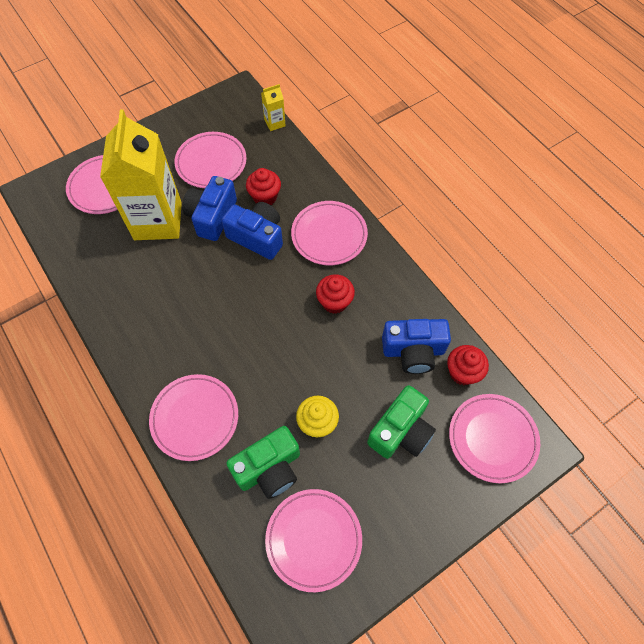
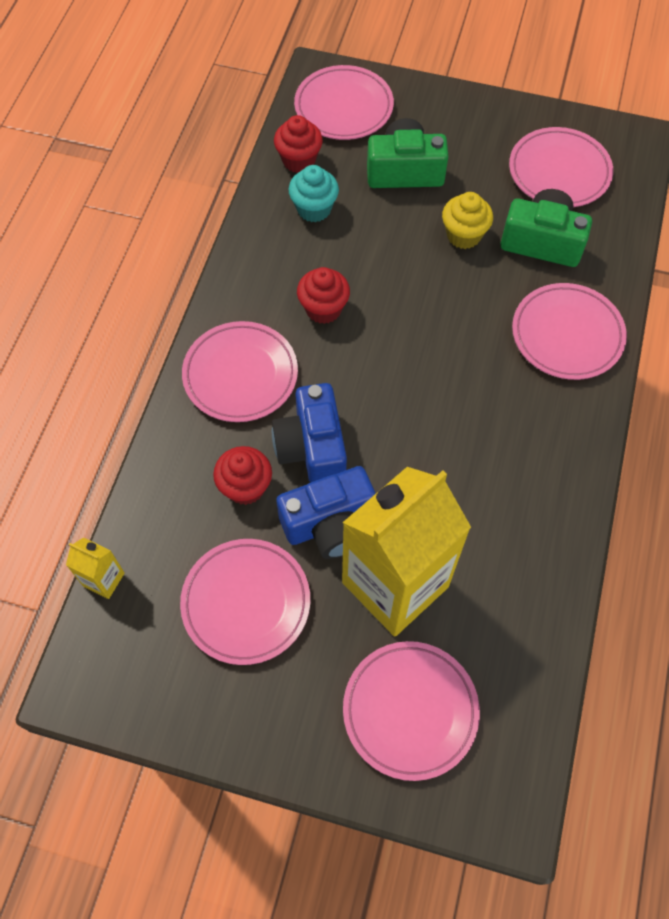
camera: 130 degrees left, 0 degrees up
blue camera [382,319,451,374] -> turquoise cupcake [289,165,339,222]

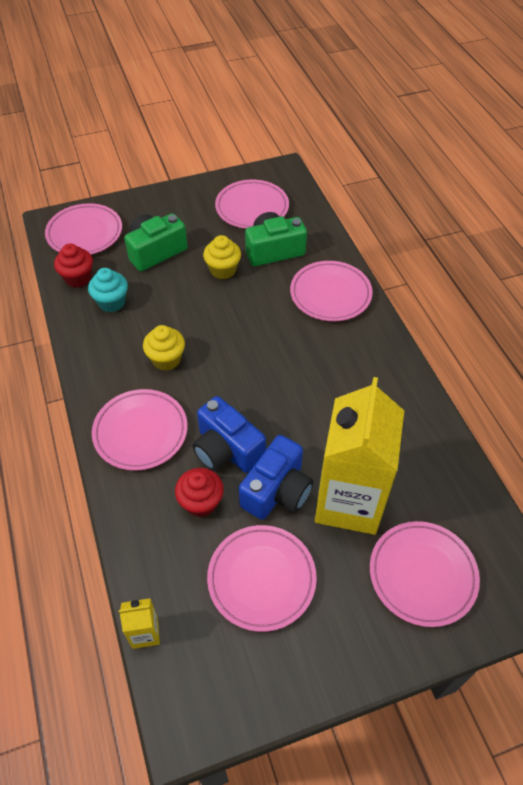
camera: 35 degrees left, 10 degrees down
red cupcake [297,267,350,324] -> yellow cupcake [143,325,185,371]

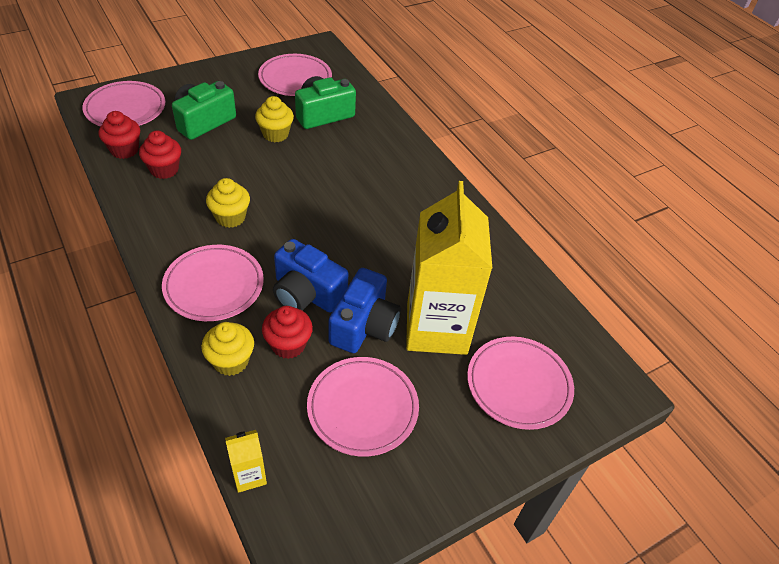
camera: 15 degrees left, 5 degrees down
turquoise cupcake [88,268,128,312] -> red cupcake [139,131,181,179]
pink plate [290,261,373,321] -> none
none -> yellow cupcake [201,322,254,376]

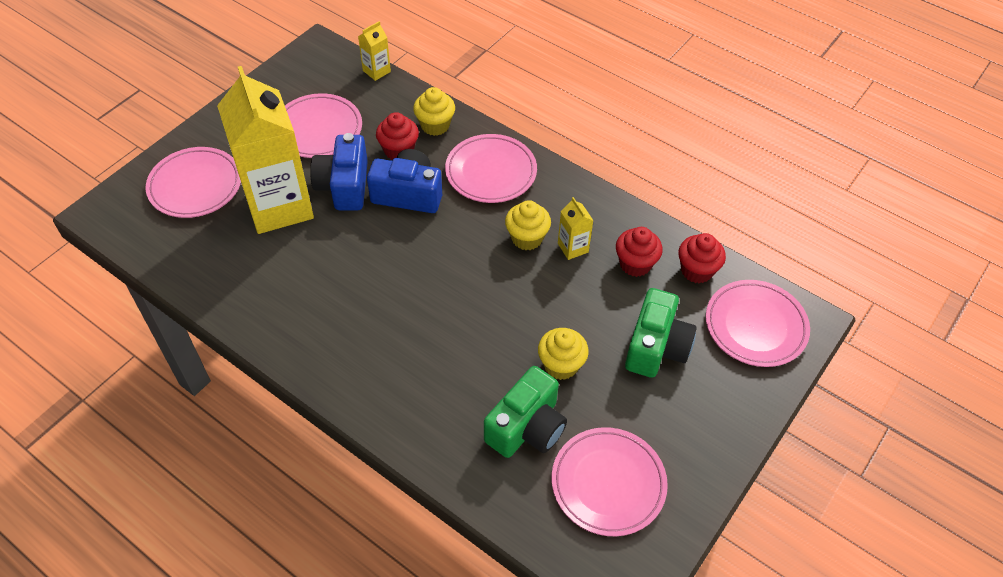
camera: 160 degrees right, 5 degrees up
none -> yellow carton [558,197,593,260]

